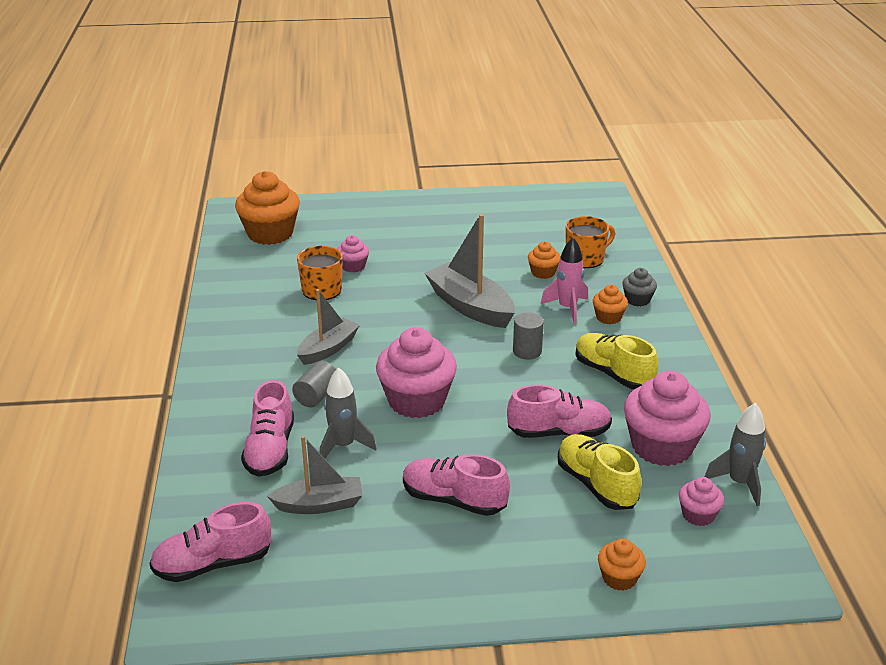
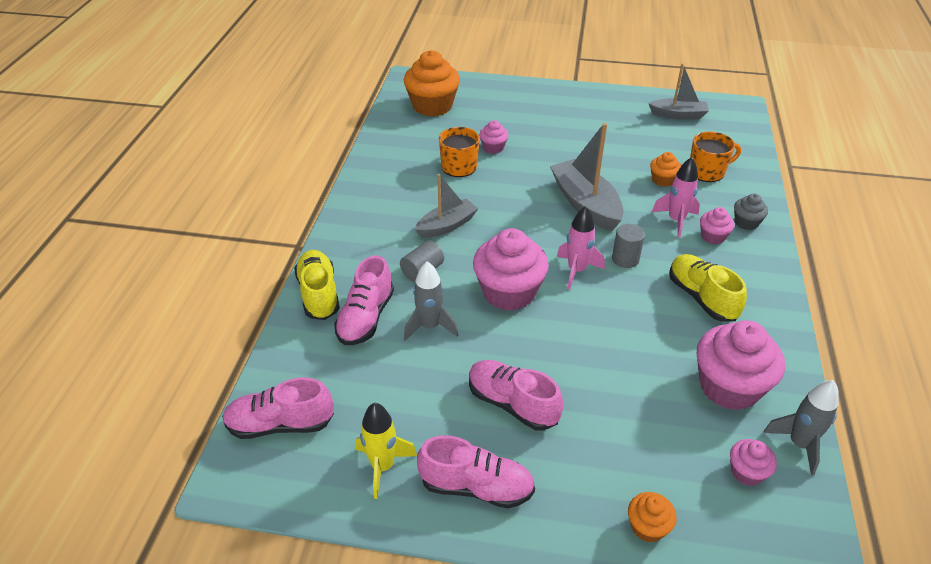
camera: 15 degrees right, 10 degrees up
grey boat [267,436,363,514] -> grey boat moved to [648,64,709,120]
pink shoe [507,385,612,438] -> pink shoe moved to [417,435,535,508]
yellow shoe [558,434,642,510] -> yellow shoe moved to [294,250,340,320]
orange cupcake [593,285,628,324] -> pink cupcake [700,207,735,244]
none -> yellow rocket [355,403,417,499]
none -> pink rocket [557,206,605,290]

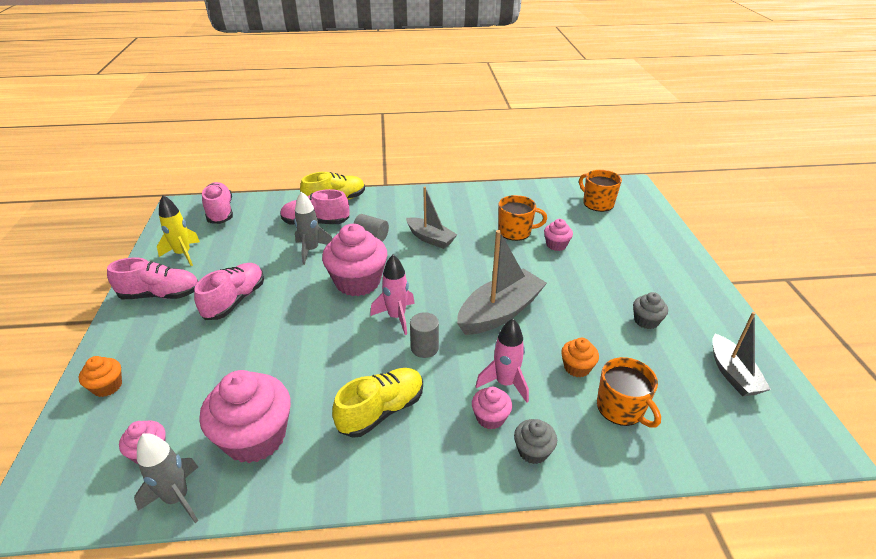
camera: 75 degrees right, 5 degrees down
orange cupcake [404,50,460,117] -> orange mug [579,170,622,212]
pink shoe [417,435,535,508] -> pink shoe turned 90 degrees counterclockwise [107,257,198,299]
none -> grey cupcake [633,292,668,329]

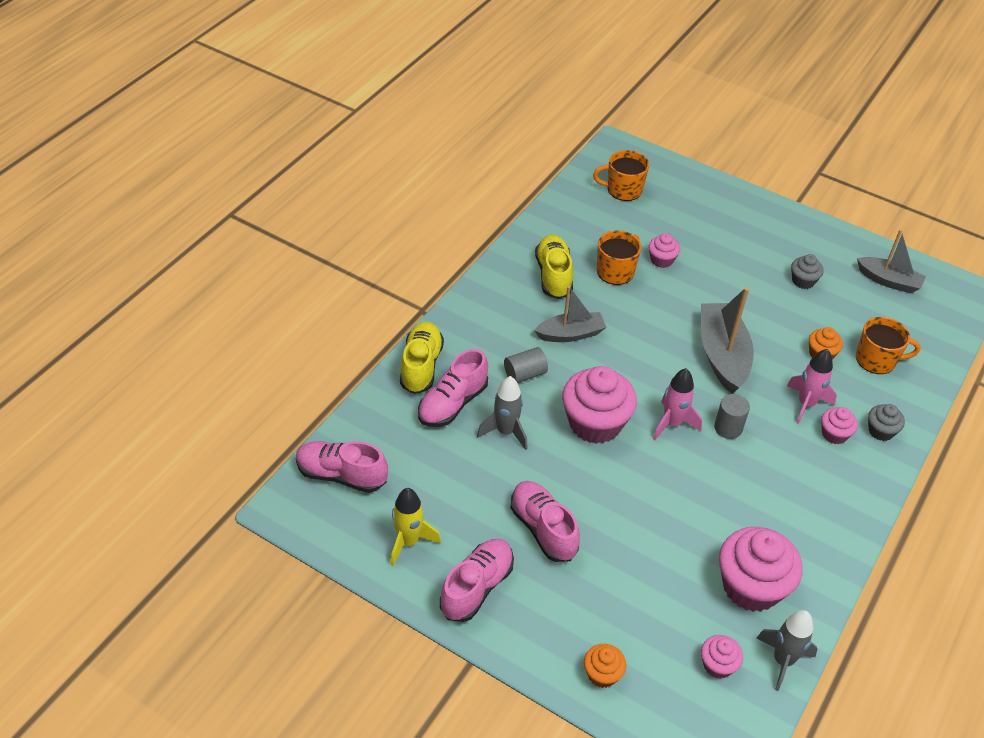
camera: 55 degrees left, 10 degrees up
yellow shoe [332,368,423,438] -> yellow shoe moved to [535,235,573,299]

